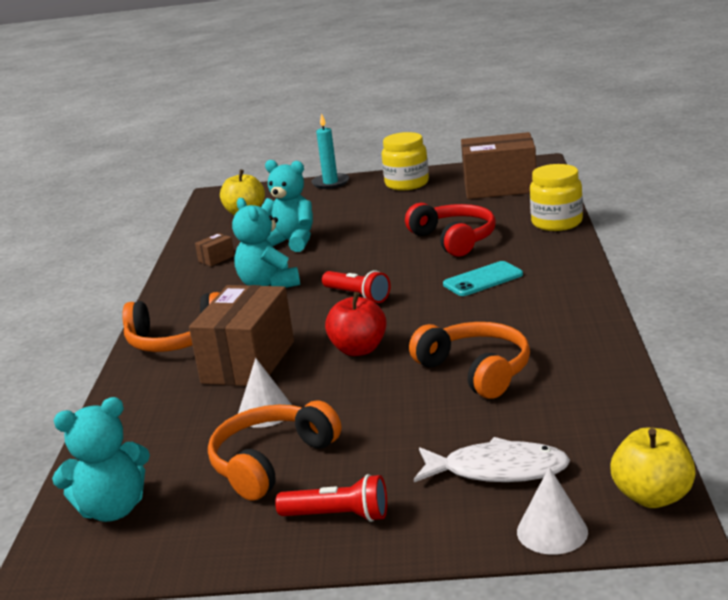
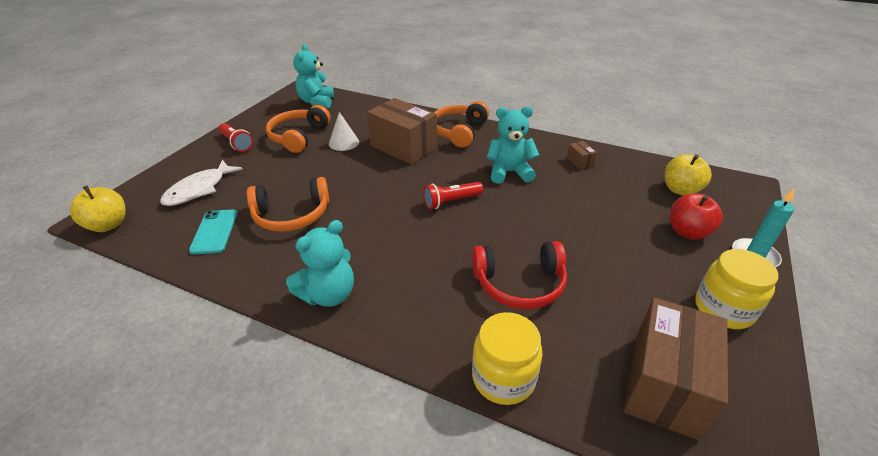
camera: 110 degrees right, 15 degrees up
orange headphones [208,400,341,501] -> orange headphones turned 135 degrees counterclockwise [266,105,331,153]
turquoise teddy bear [261,160,313,252] -> turquoise teddy bear moved to [286,220,354,307]
red flashlight [275,474,387,522] -> red flashlight turned 75 degrees counterclockwise [219,123,253,152]
red apple [325,292,387,356] -> red apple moved to [670,194,723,240]
turquoise phone [443,261,523,296] -> turquoise phone moved to [189,210,237,254]
white cone [517,467,588,555] -> none

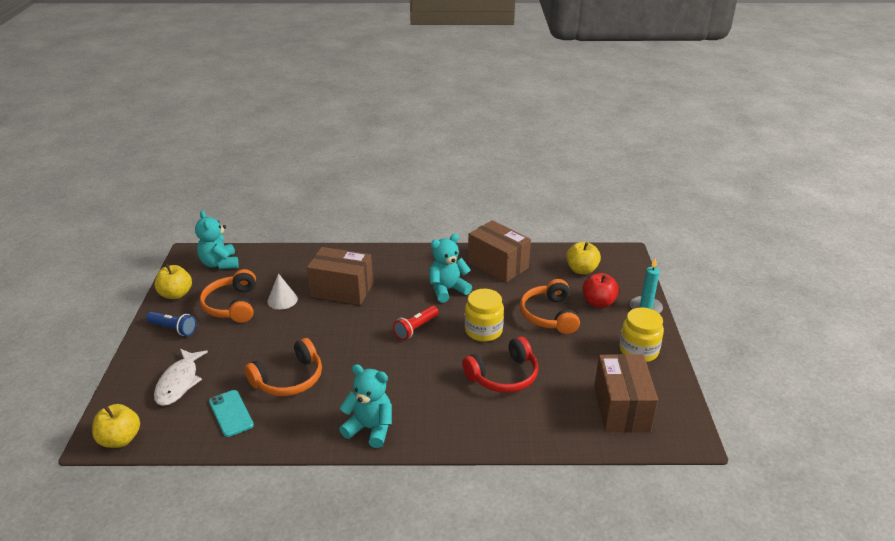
camera: 25 degrees left, 5 degrees down
red flashlight [219,123,253,152] -> blue flashlight [146,312,197,336]
turquoise teddy bear [286,220,354,307] -> turquoise teddy bear turned 90 degrees counterclockwise [339,364,392,448]
orange headphones [434,101,489,148] -> orange headphones moved to [520,279,580,334]
yellow jar [472,312,543,405] -> yellow jar moved to [465,289,504,342]
brown box [567,141,597,169] -> brown box [468,220,531,283], size x2.48
none -> yellow apple [155,264,192,299]

